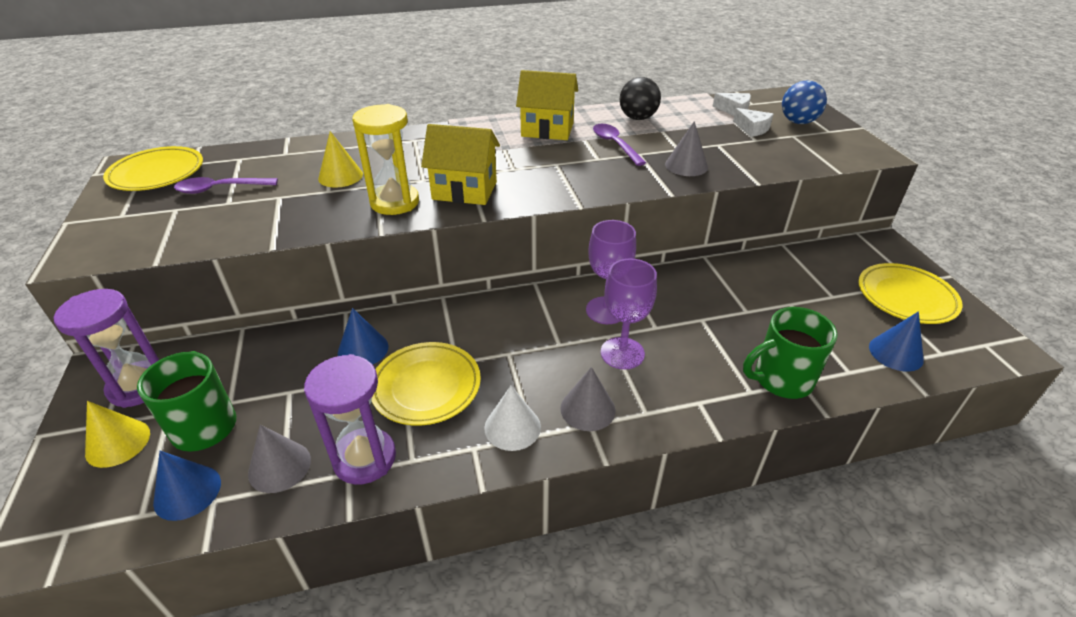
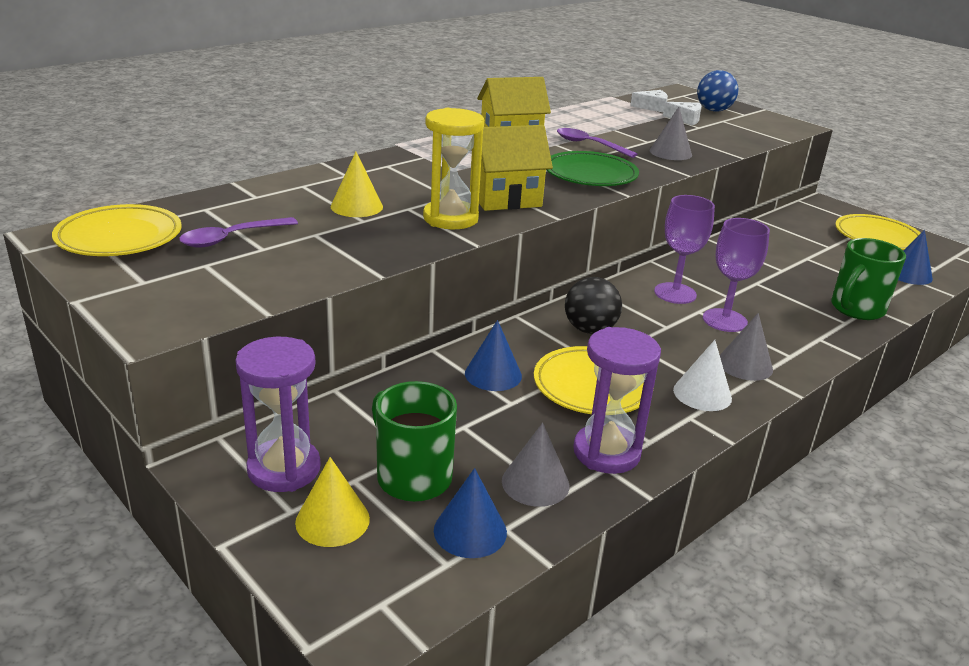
camera: 30 degrees left, 10 degrees down
black ball [620,77,661,120] -> black ball moved to [565,277,622,334]
none -> green plate [547,151,639,186]

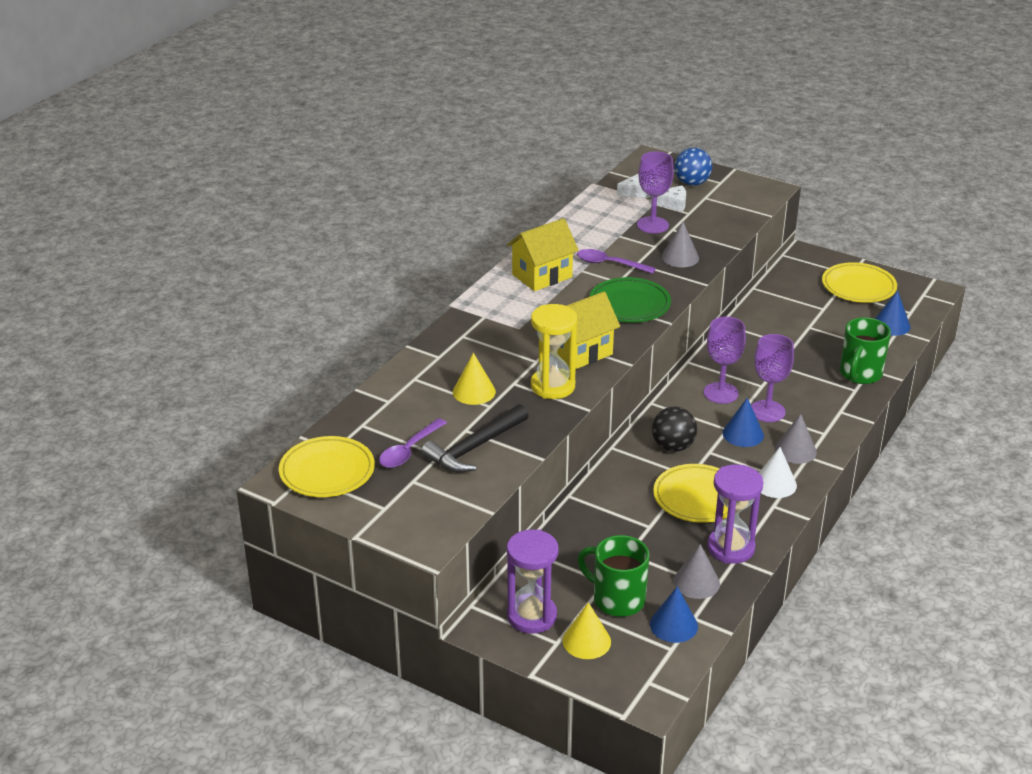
camera: 15 degrees left, 5 degrees up
blue cone [465,320,522,391] -> blue cone moved to [722,398,764,447]
none -> black hammer [421,404,528,473]
none -> purple goblet [637,151,674,233]

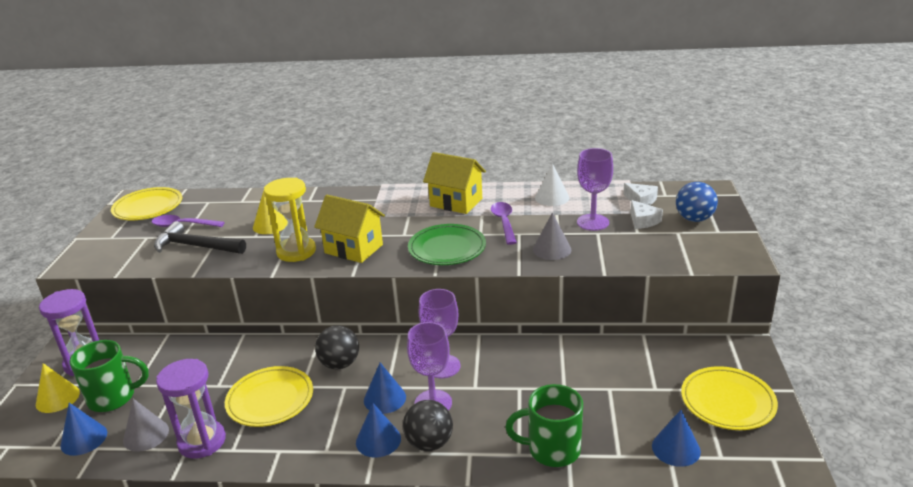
camera: 65 degrees right, 5 degrees down
green mug [578,535,649,617] -> green mug turned 75 degrees clockwise [69,340,149,412]
white cone [759,447,797,498] -> white cone moved to [535,163,569,206]
grey cone [775,414,817,464] -> blue cone [356,403,401,458]
none -> black ball [403,400,453,451]

